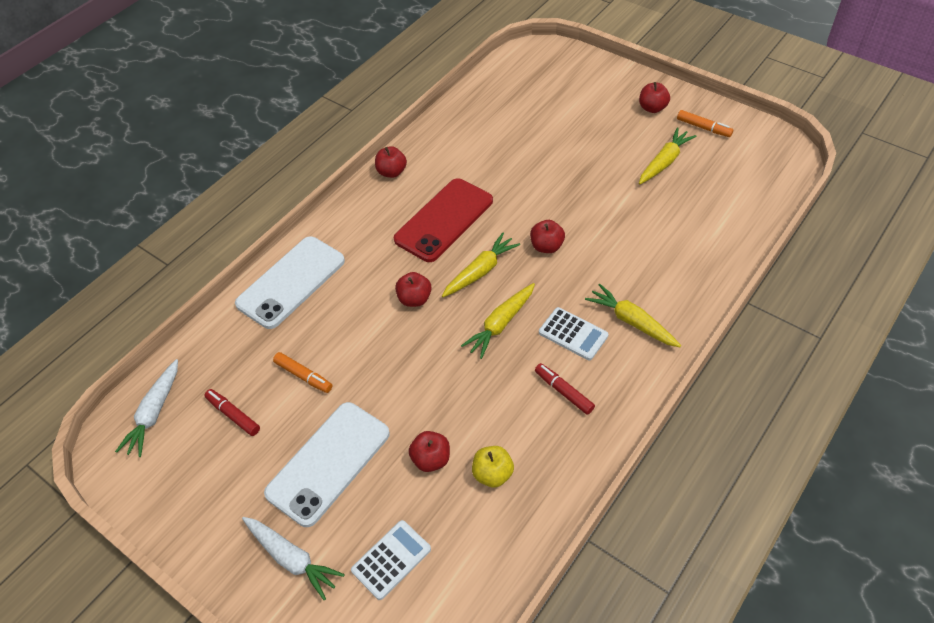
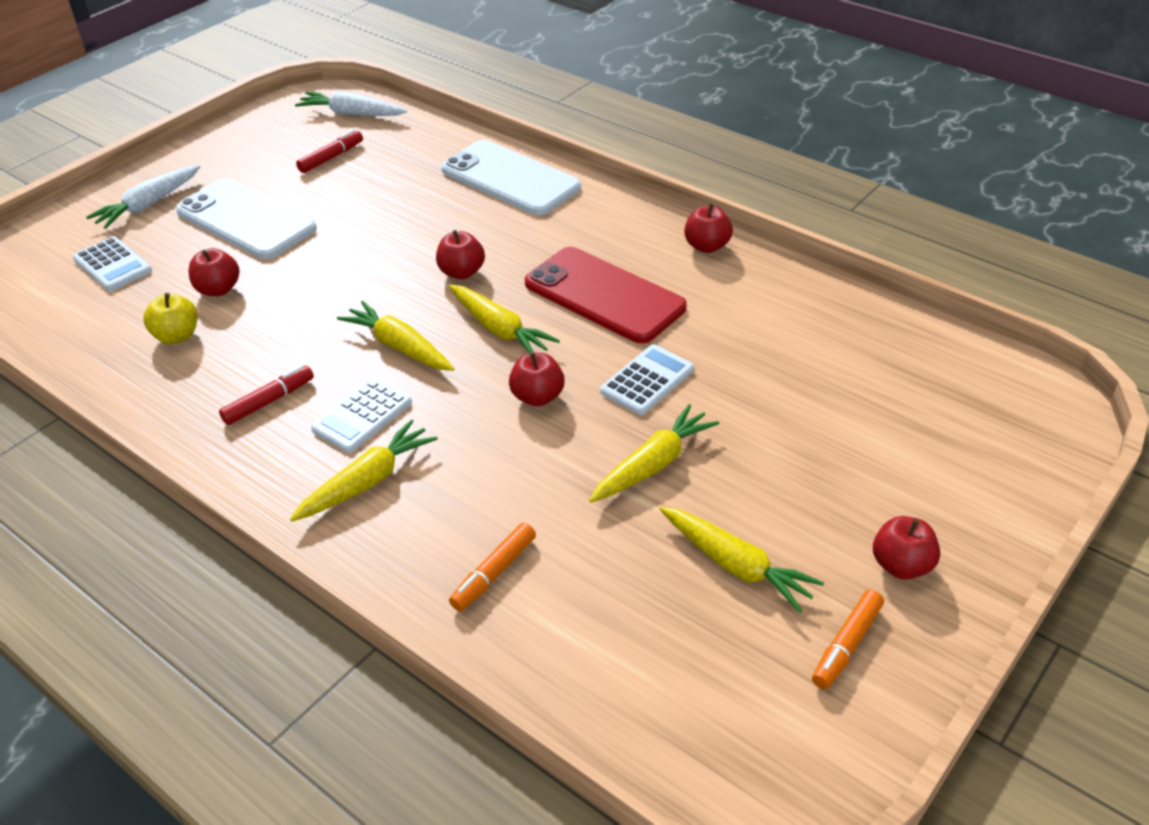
camera: 90 degrees right, 10 degrees down
orange marker [273,352,332,393] -> orange marker moved to [449,523,536,611]
none -> yellow carrot [589,404,719,503]
none -> white calculator [600,344,694,415]

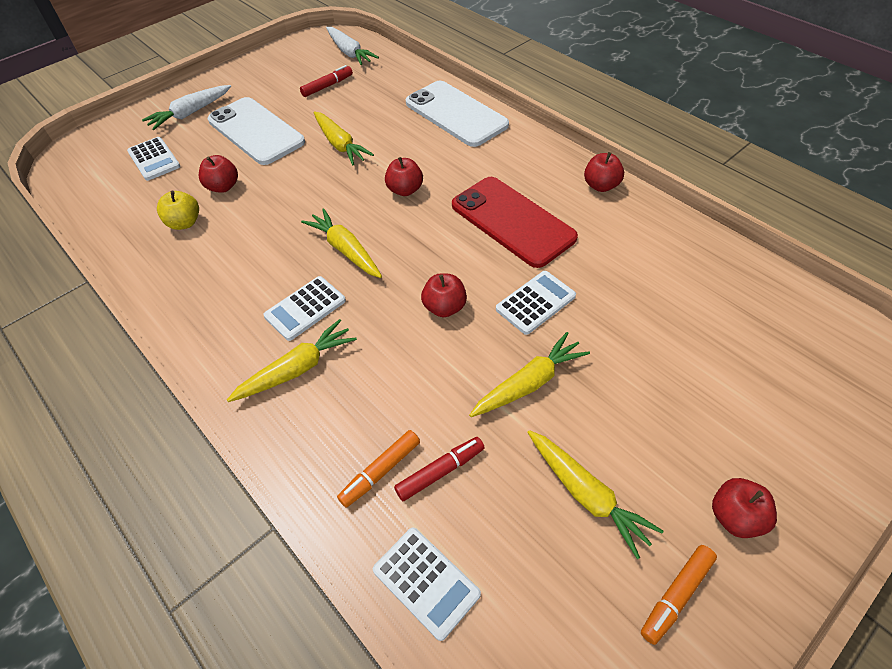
camera: 10 degrees right, 10 degrees up
red marker [219,365,314,425] -> red marker moved to [394,437,485,501]
white carrot [295,91,407,116] -> white carrot turned 150 degrees counterclockwise [326,27,379,65]
yellow carrot [449,285,560,353] -> yellow carrot moved to [314,111,374,165]
none -> white calculator [373,528,481,641]

